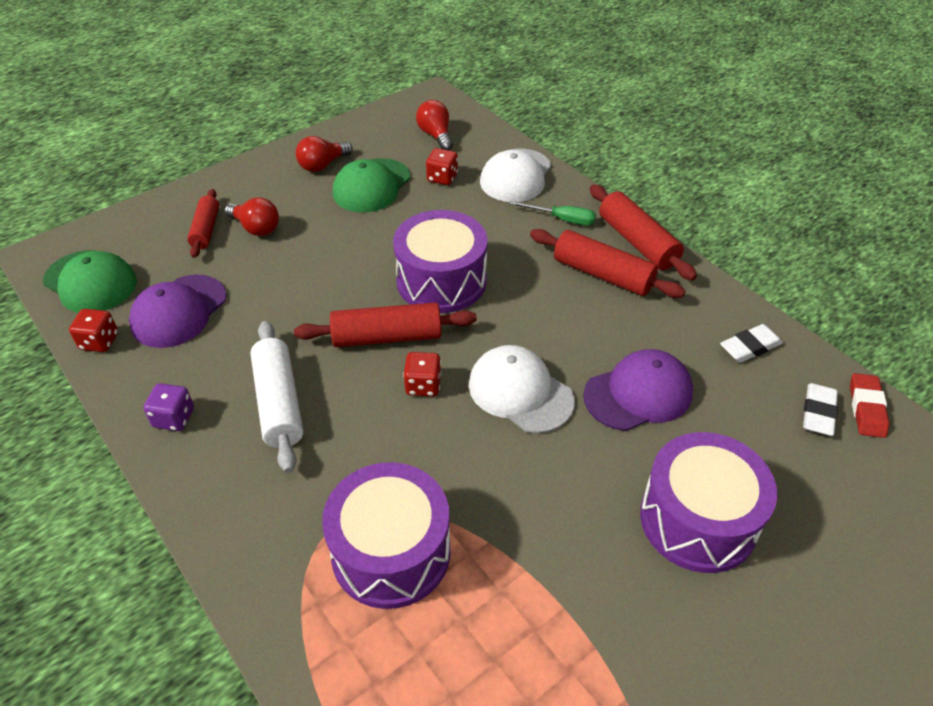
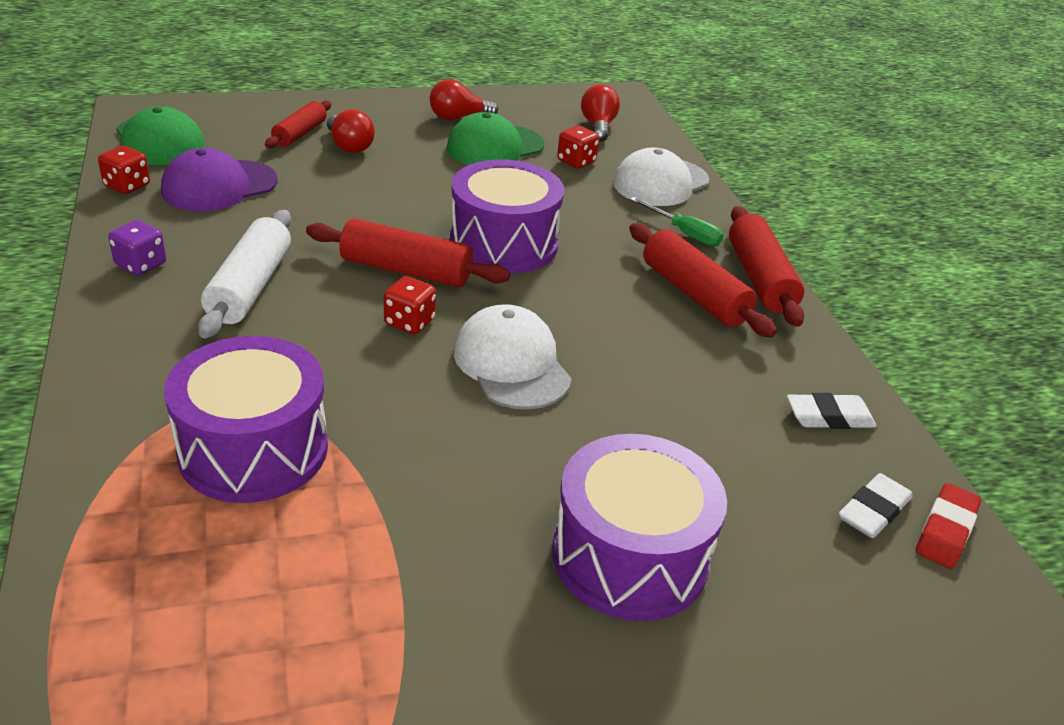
camera: 20 degrees right, 10 degrees down
purple cap [583,349,693,431] -> none

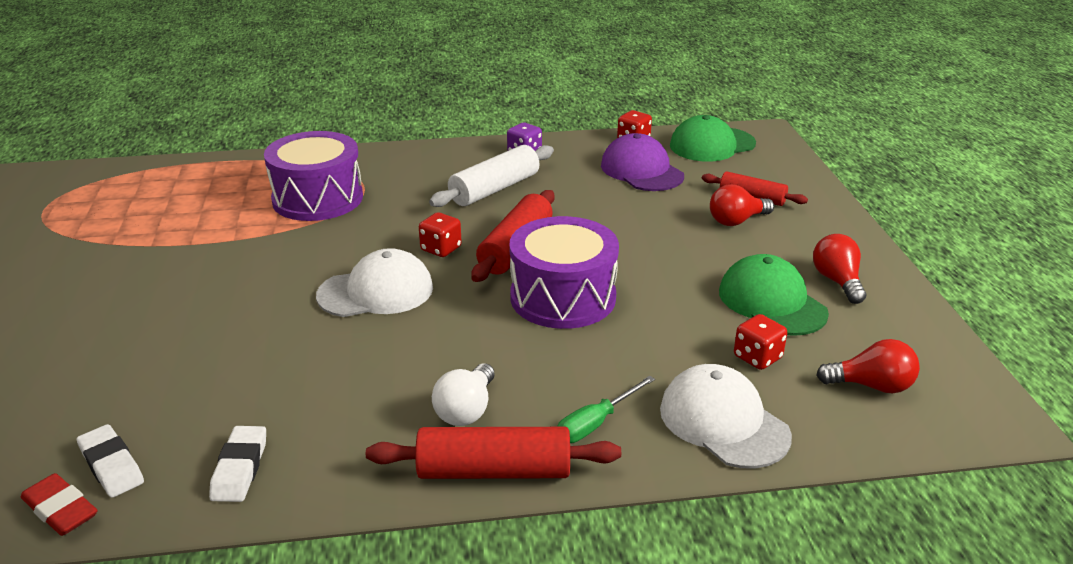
camera: 100 degrees right, 5 degrees down
white rolling pin [198,210,291,338] -> white rolling pin turned 60 degrees counterclockwise [429,145,554,207]
purple drum [553,434,727,621] -> none
red rolling pin [629,223,777,337] -> white light bulb [432,363,495,426]

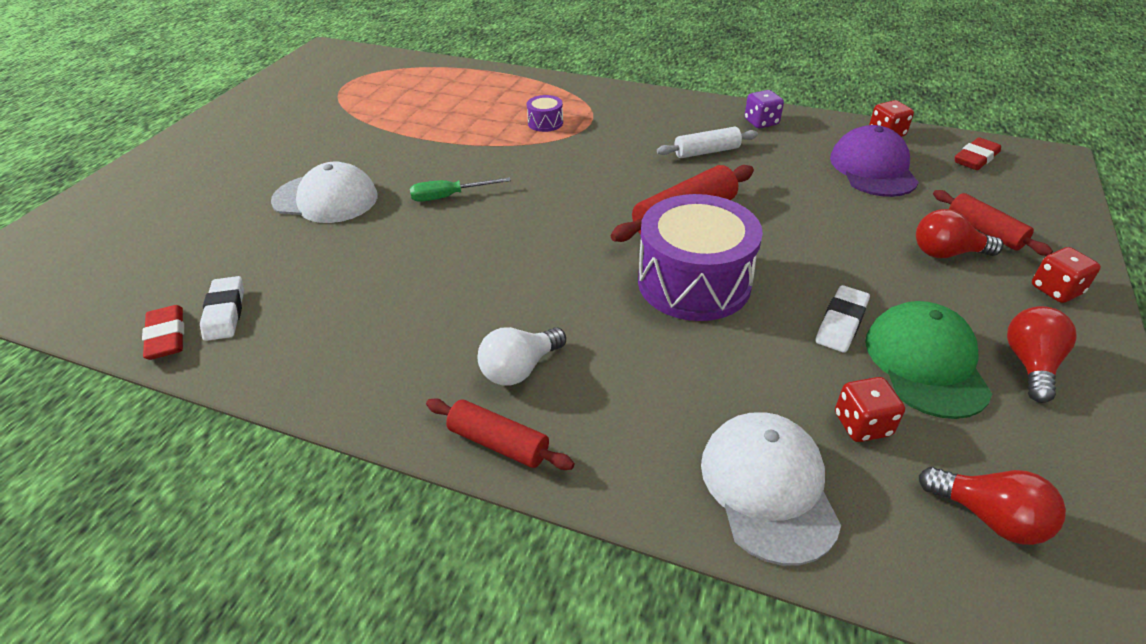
camera: 30 degrees right, 10 degrees up
white eraser [209,426,266,502] -> white eraser moved to [815,285,870,353]
purple drum [264,131,363,221] -> purple drum [527,95,563,132], size x0.43
white cap [316,248,433,317] -> white cap moved to [271,162,377,223]
red rolling pin [366,427,621,479] -> red rolling pin [426,398,575,470], size x0.65
red dice [419,212,462,257] -> red dice moved to [1032,247,1101,303]
white rolling pin [429,145,554,207] -> white rolling pin [657,127,758,158], size x0.65
green screwdriver [557,376,655,443] -> green screwdriver moved to [410,177,511,202]
green cap [670,115,756,162] -> red eraser [955,137,1001,170]

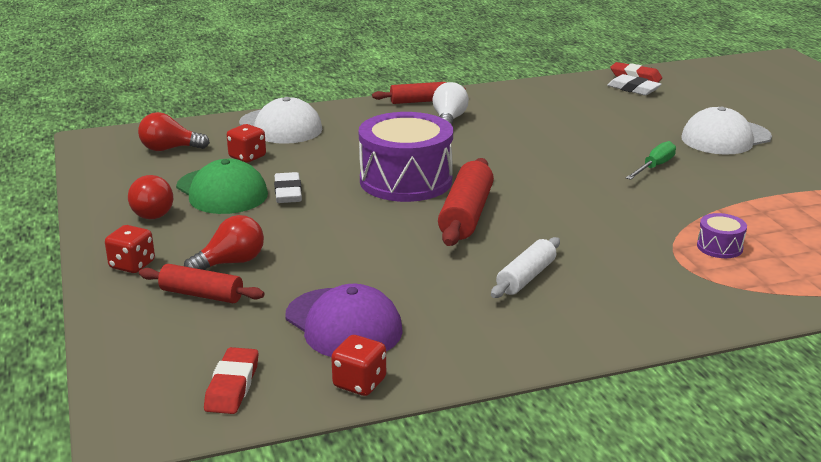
camera: 140 degrees right, 15 degrees down
purple dice [745,90,784,128] -> none

